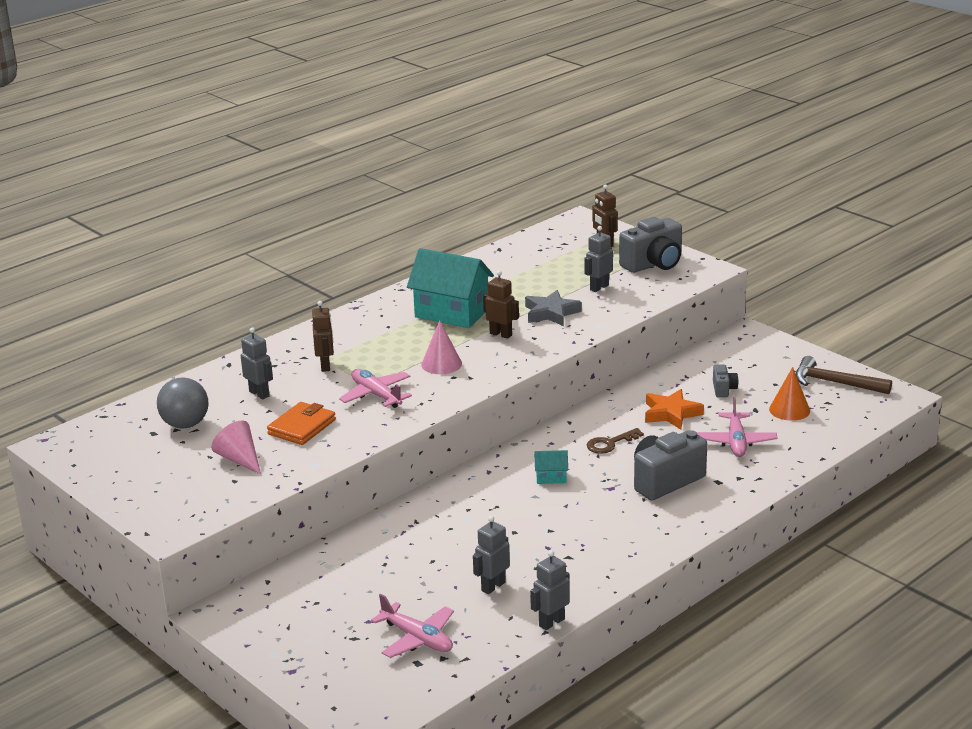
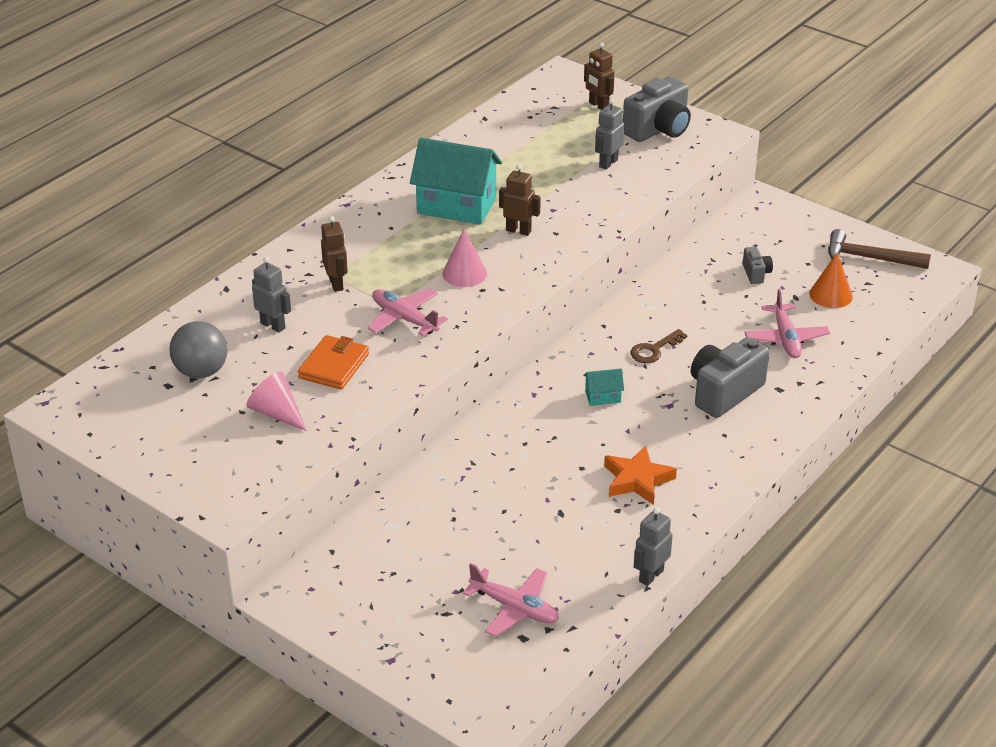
camera: 10 degrees left, 10 degrees up
grey robot [473,516,510,594] -> none
grey star [525,290,582,326] -> none
orange star [645,389,704,430] -> orange star moved to [604,446,677,505]

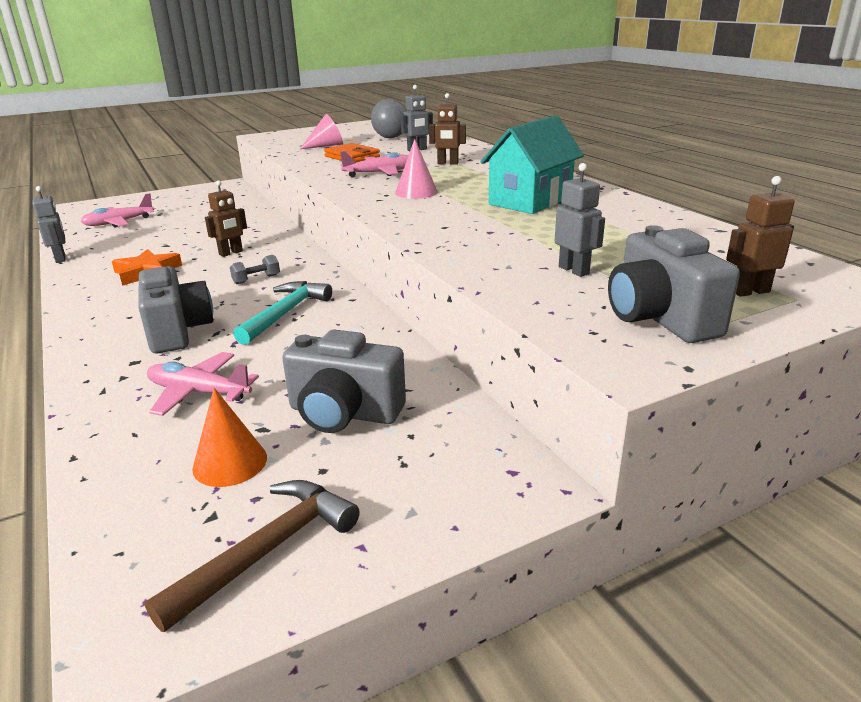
camera: 115 degrees right, 10 degrees down
brown robot [499,164,541,236] -> brown robot moved to [205,180,247,257]
turquoise house [583,369,624,406] -> grey dumbbell [230,255,280,284]
brown key [630,329,687,363] -> turquoise hammer [233,281,332,345]
grey camera [743,247,773,284] -> grey camera [282,330,406,433], size x2.04

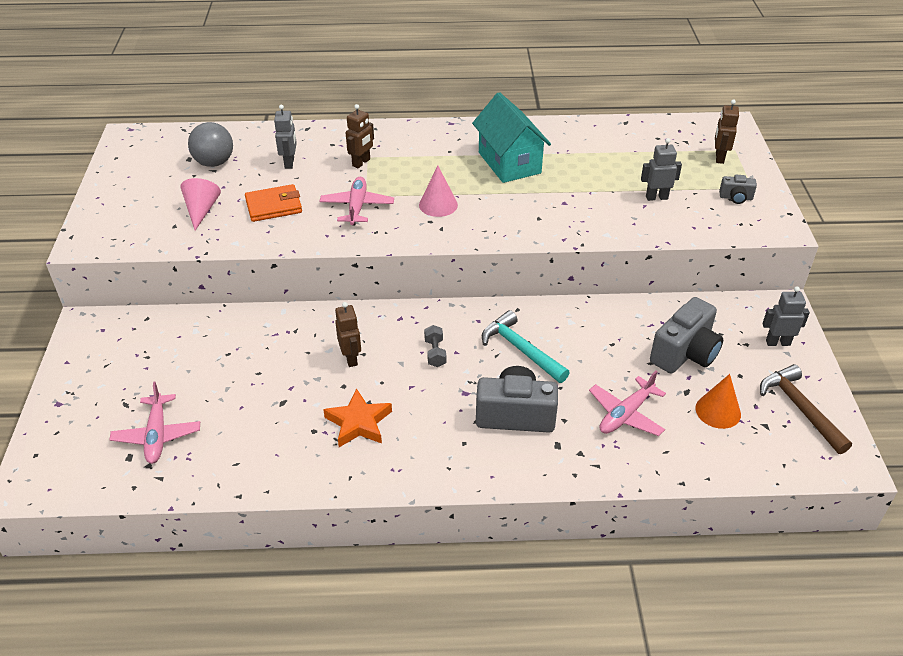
camera: 65 degrees left, 15 degrees up
grey robot [33,186,66,263] -> grey robot moved to [762,286,810,346]
grey camera [608,225,740,343] -> grey camera [719,175,757,204], size x0.49

